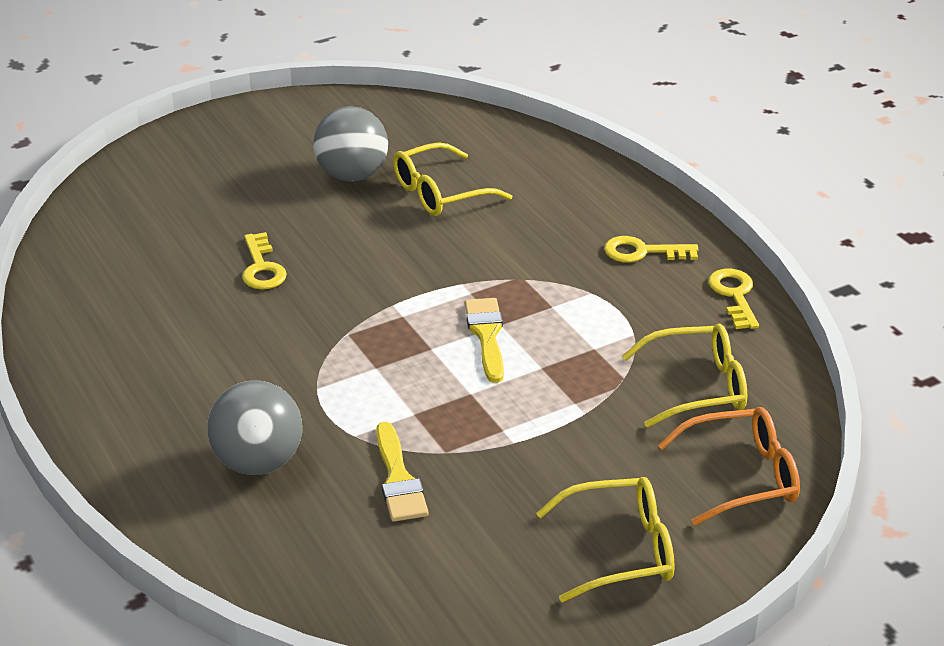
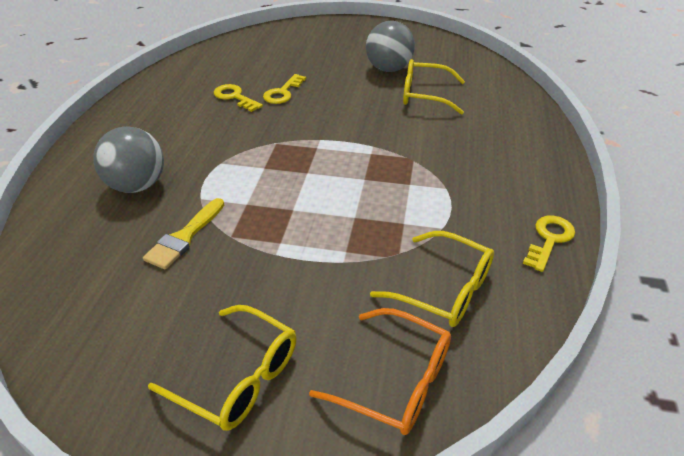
camera: 40 degrees right, 5 degrees up
yellow brush [465,298,504,383] -> none
yellow key [604,236,699,262] -> yellow key moved to [214,84,263,112]

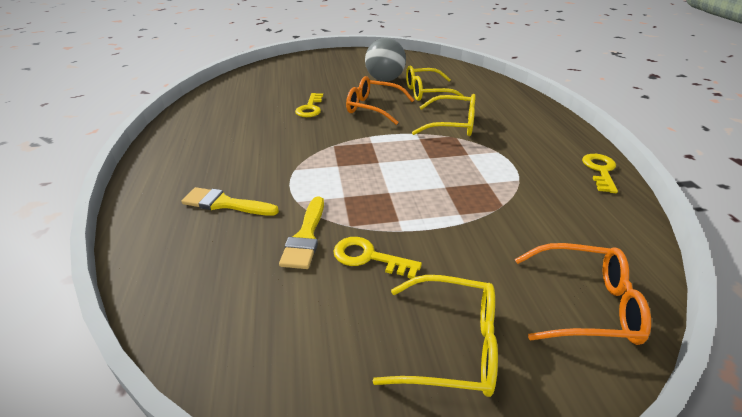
camera: 20 degrees left, 5 degrees down
grey ball [93,126,164,193] -> yellow brush [181,187,279,216]
yellow key [214,84,263,112] -> yellow key moved to [333,237,422,279]
yellow glasses [370,231,494,327] -> yellow glasses moved to [412,94,476,136]
none -> orange glasses [346,76,414,125]

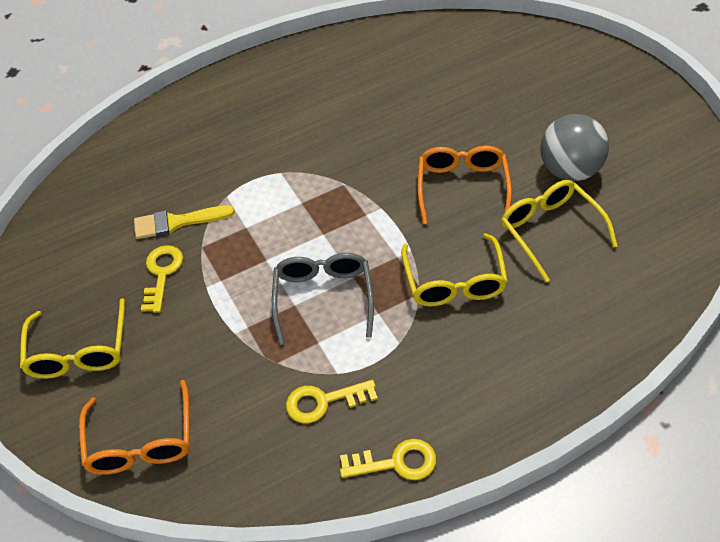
camera: 75 degrees right, 15 degrees up
yellow brush [181,187,279,216] -> none
yellow key [295,93,323,117] -> yellow key moved to [286,380,378,423]
none -> grey glasses [272,253,374,345]

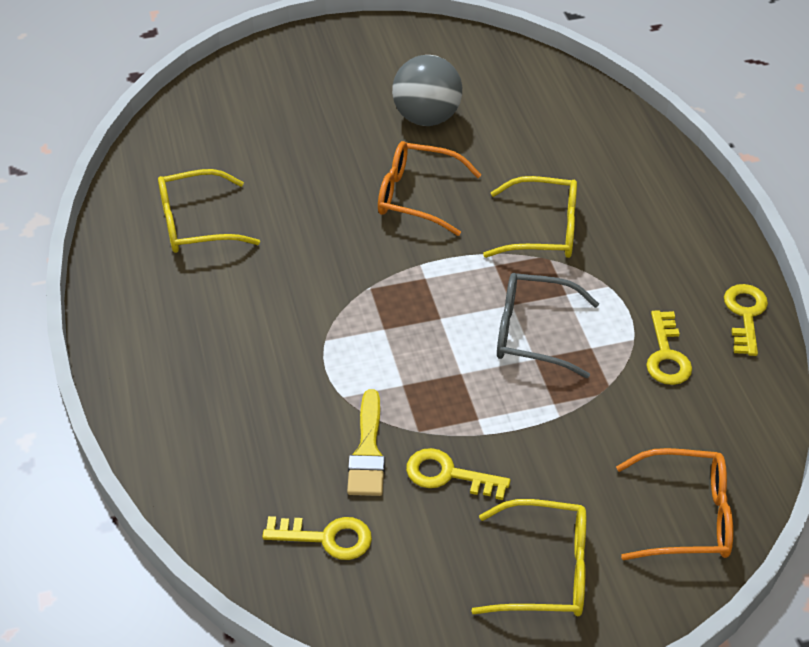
camera: 80 degrees left, 5 degrees down
yellow glasses [501,180,617,282] -> yellow glasses moved to [158,169,260,253]
none -> yellow key [262,516,372,560]

